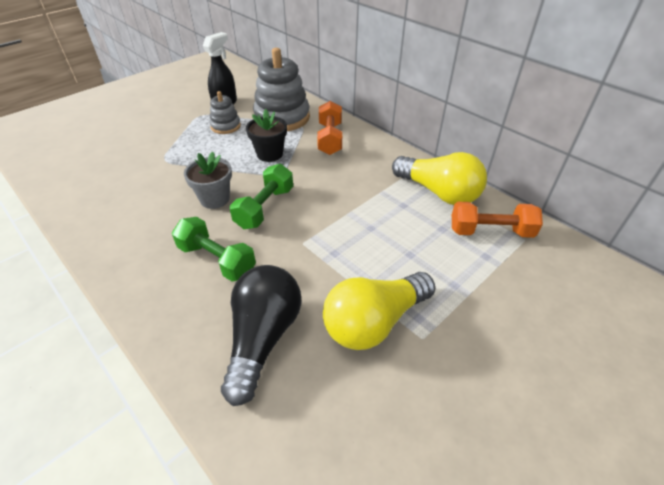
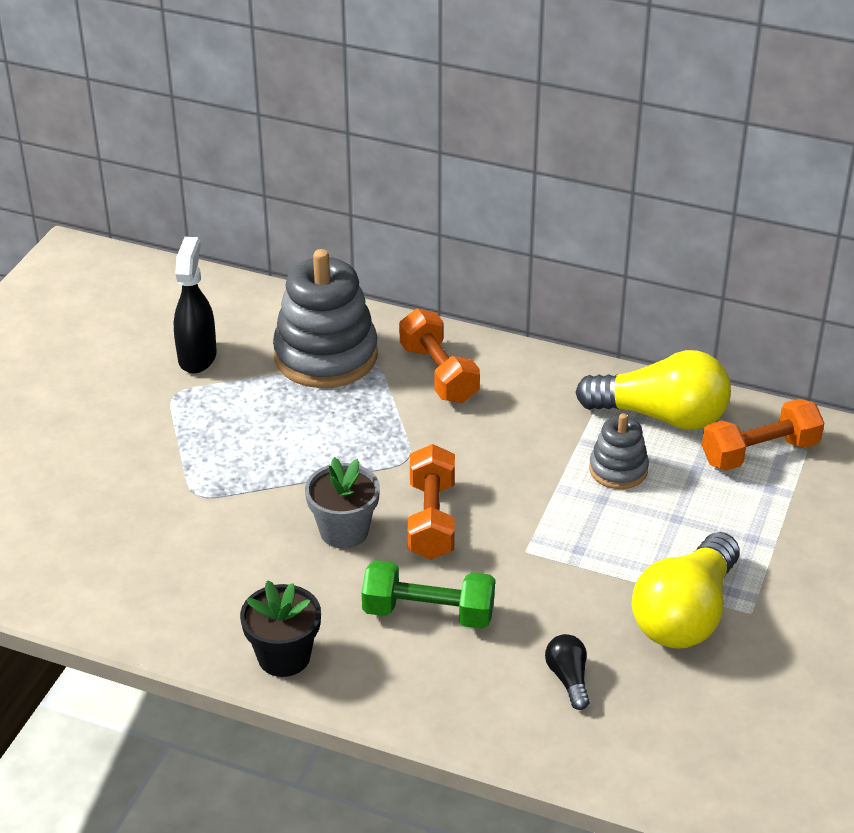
camera: 25 degrees left, 5 degrees down
grey stacking toy [209,91,241,134] -> grey stacking toy moved to [589,413,649,489]
black light bulb [221,265,301,406] -> black light bulb [545,634,590,710], size x0.45
green dumbbell [230,164,293,229] -> orange dumbbell [408,444,455,560]
black flower pot [246,109,287,162] -> black flower pot moved to [240,580,321,677]

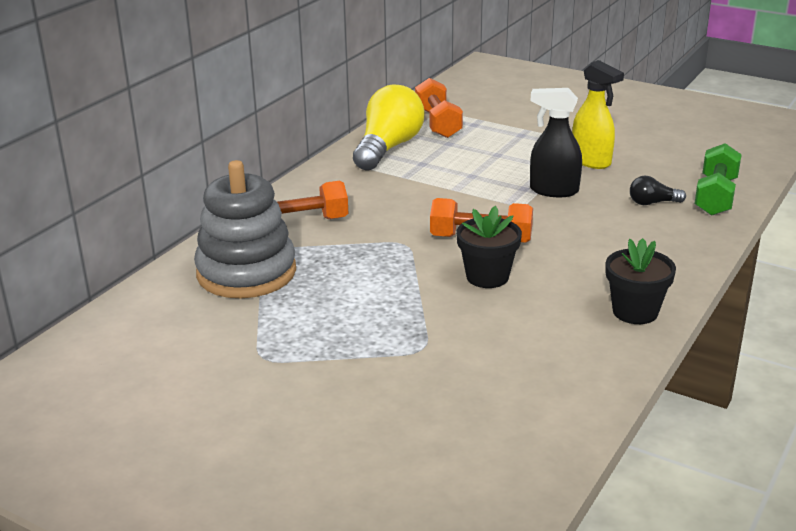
camera: 80 degrees left, 10 degrees down
black spray bottle [174,237,217,373] -> black spray bottle moved to [530,88,582,197]
grey flower pot [305,457,380,549] -> black flower pot [456,206,522,288]
green dumbbell [362,560,495,629] -> green dumbbell moved to [694,143,742,216]
grey stacking toy [589,413,649,489] -> none
yellow light bulb [632,532,739,649] -> yellow spray bottle [572,60,624,169]

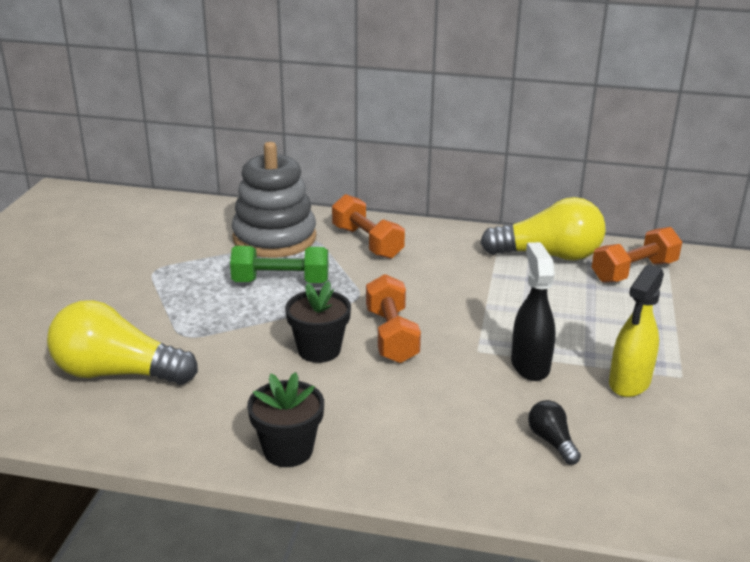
camera: 70 degrees right, 0 degrees up
green dumbbell [694,143,742,216] -> green dumbbell moved to [230,246,328,283]
none -> yellow light bulb [47,300,198,385]

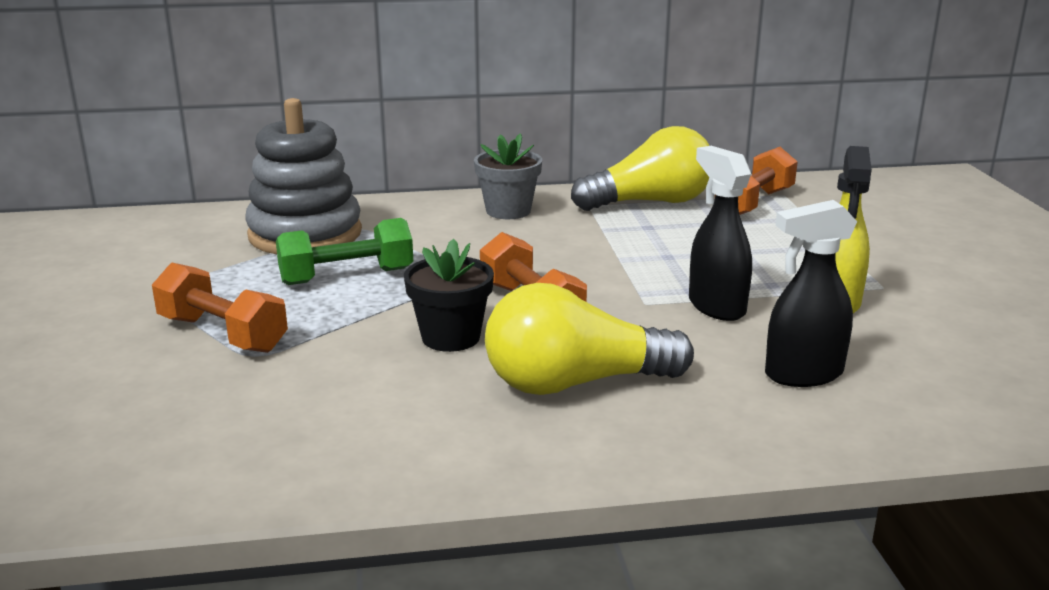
camera: 20 degrees left, 5 degrees down
yellow light bulb [47,300,198,385] -> yellow light bulb moved to [485,283,694,395]
black flower pot [247,372,324,467] -> none
orange dumbbell [332,194,405,259] -> orange dumbbell moved to [152,263,288,353]
black light bulb [528,400,581,465] -> black spray bottle [765,200,857,387]
none -> grey flower pot [474,133,542,219]

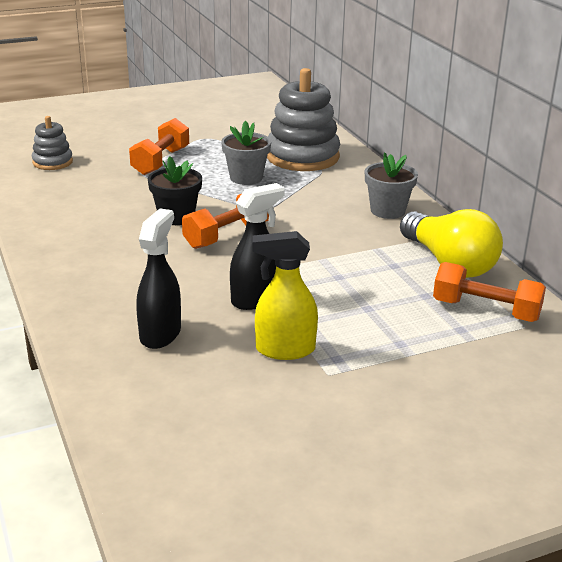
camera: 75 degrees right, 5 degrees up
green dumbbell [276,218,413,285] -> grey flower pot [221,121,271,185]
yellow light bulb [485,283,694,395] -> none
black spray bottle [765,200,857,387] -> black spray bottle turned 45 degrees clockwise [136,208,181,349]
none -> grey stacking toy [32,116,73,170]

